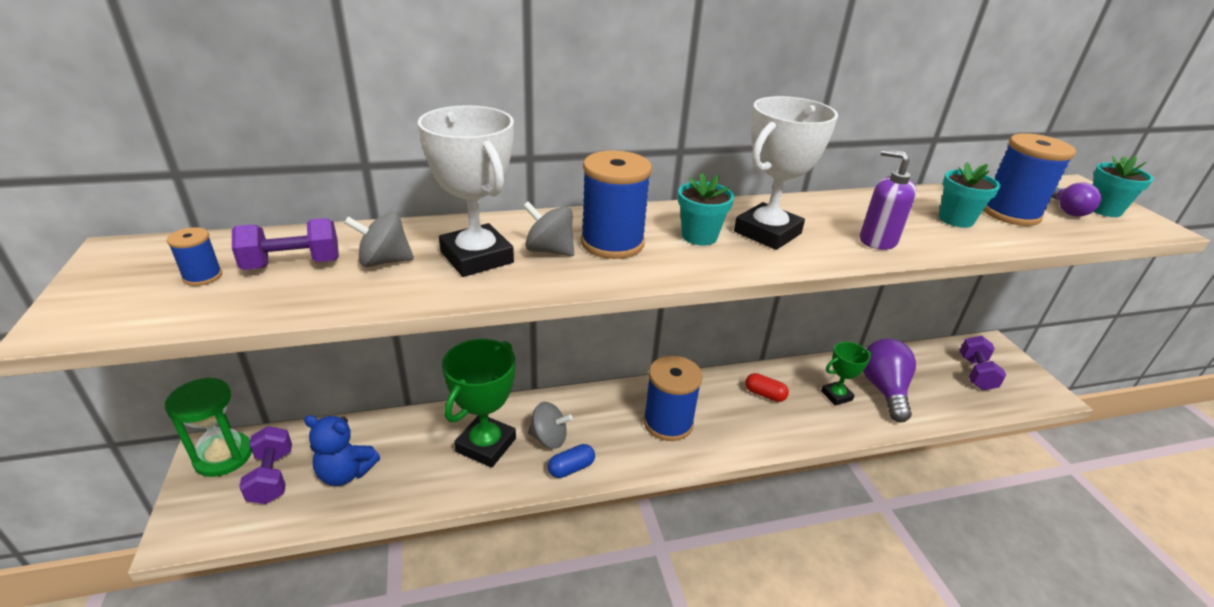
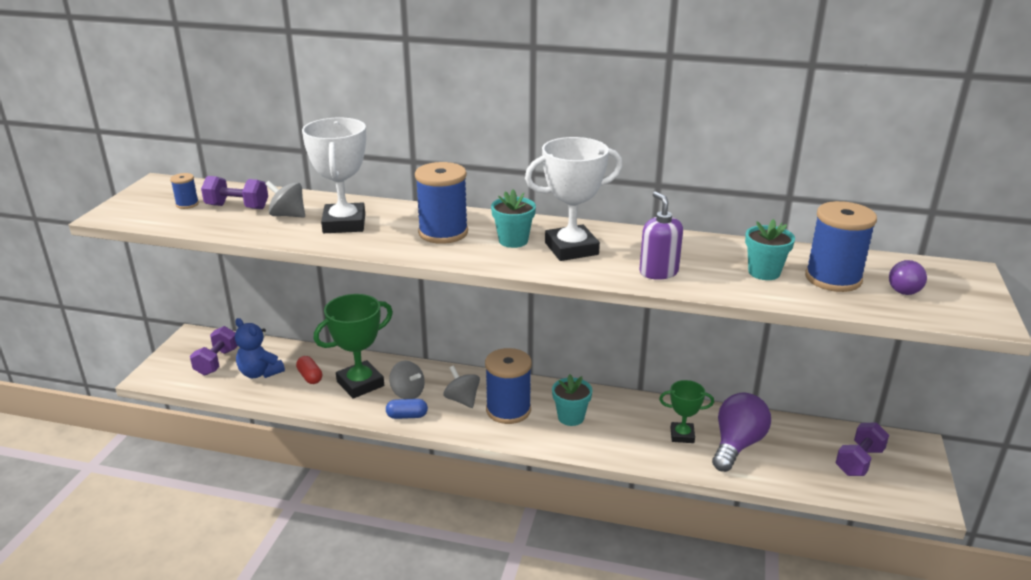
camera: 30 degrees right, 5 degrees down
green hourglass [165,378,252,477] -> none
grey spinning top [523,201,574,256] -> grey spinning top moved to [443,366,480,408]
red capsule [745,373,789,402] -> red capsule moved to [296,356,322,384]
turquoise flower pot [1093,155,1154,217] -> turquoise flower pot moved to [552,374,592,426]

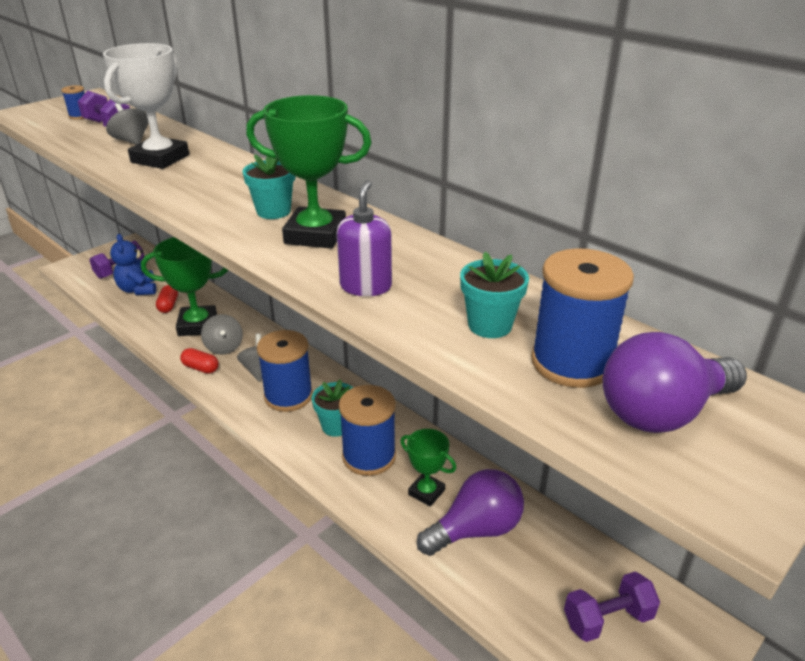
camera: 30 degrees right, 5 degrees up
blue capsule [386,399,428,419] -> red capsule [180,348,219,374]
blue spool [415,162,468,244] -> blue spool moved to [339,385,396,476]
white trophy [525,137,623,261] -> green trophy [246,95,372,249]
purple light bulb [889,260,927,295] -> purple light bulb [603,332,747,433], size x1.76

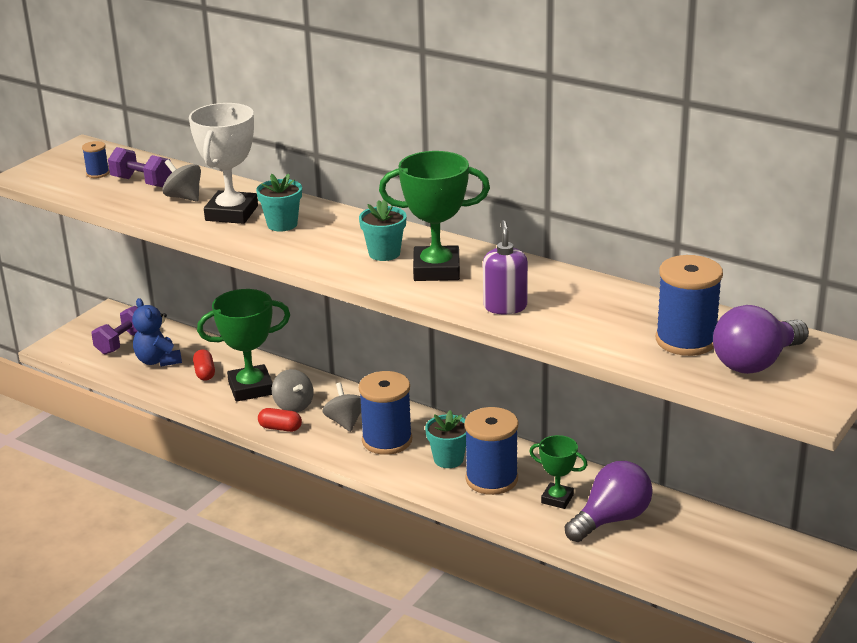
camera: 10 degrees left, 5 degrees down
turquoise flower pot [460,252,529,338] -> turquoise flower pot moved to [256,174,302,231]
purple dumbbell [564,572,660,642] -> none

